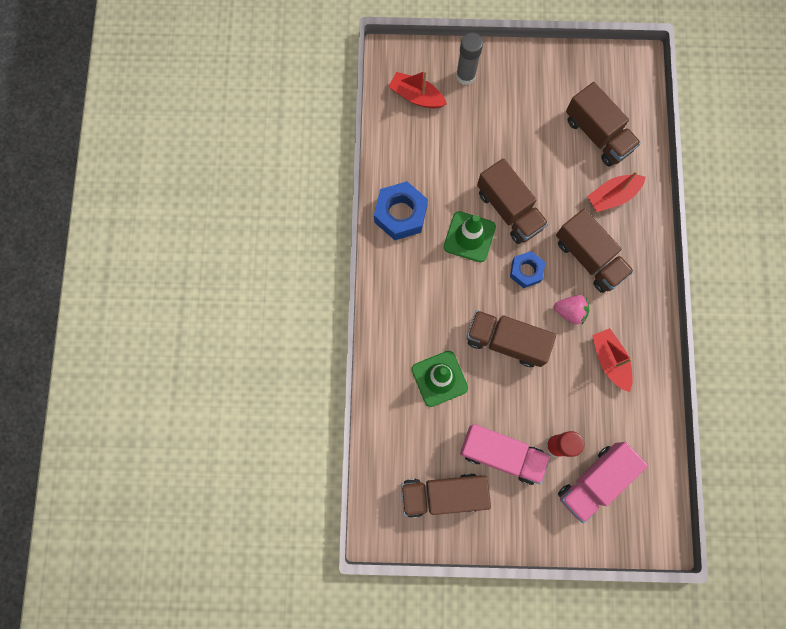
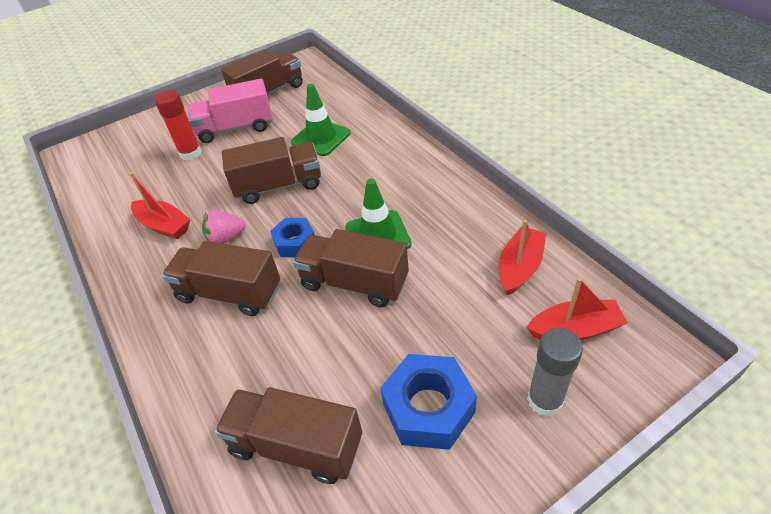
camera: 150 degrees right, 30 degrees down
blue nut [374,181,428,240] -> blue nut moved to [380,354,477,450]
pink truck [558,442,648,523] -> none
red boat [587,171,646,212] -> red boat moved to [499,220,546,296]

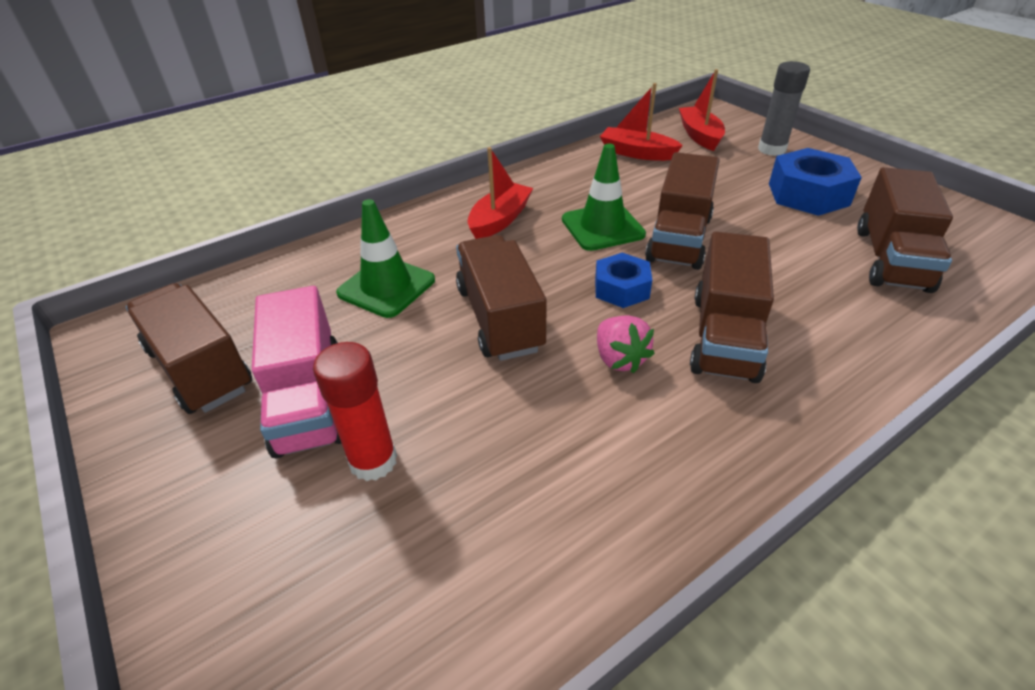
camera: 95 degrees left, 5 degrees down
red boat [130,172,190,239] -> red boat moved to [468,147,533,239]

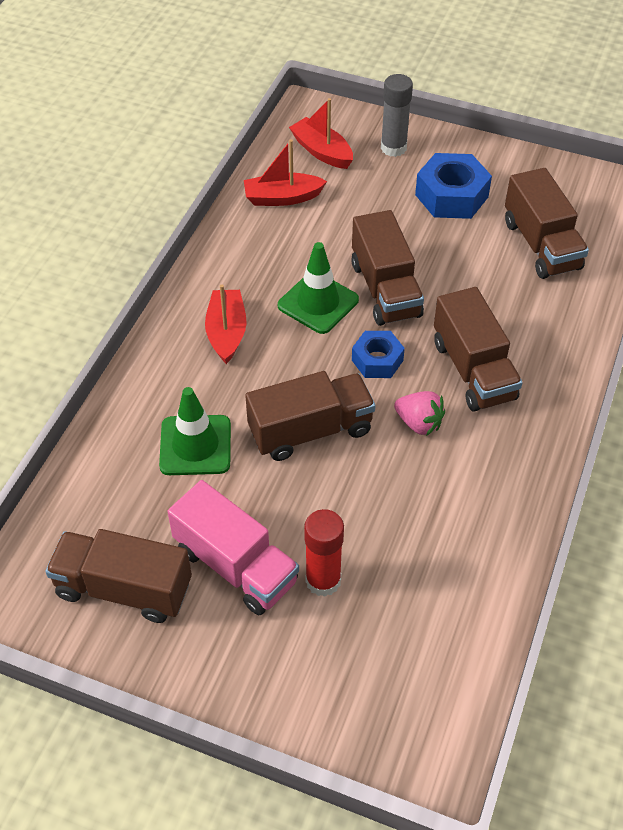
camera: 35 degrees left, 10 degrees up
brown truck [456,235,546,361] -> brown truck turned 120 degrees clockwise [245,371,376,461]

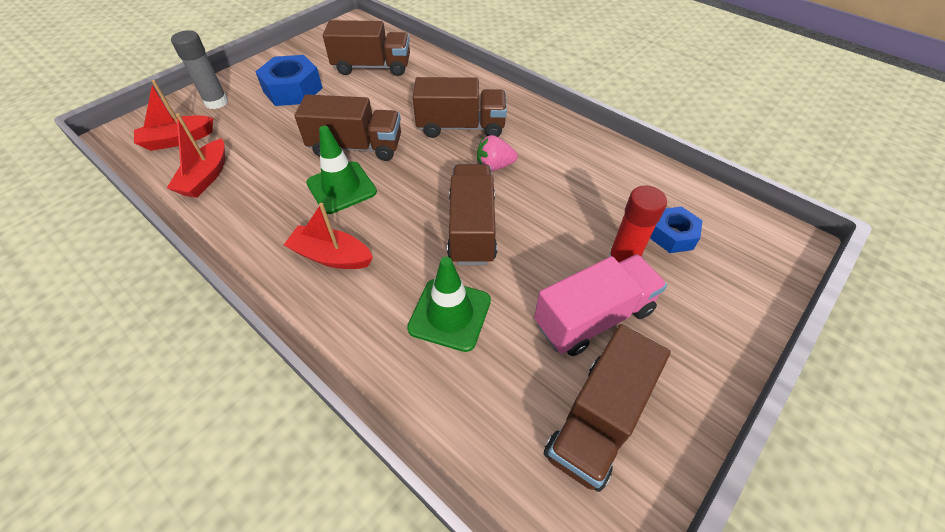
camera: 70 degrees left, 0 degrees up
blue nut [352,331,405,378] -> blue nut moved to [650,207,702,253]
pink strawberry [394,391,445,436] -> pink strawberry turned 150 degrees counterclockwise [477,135,518,171]

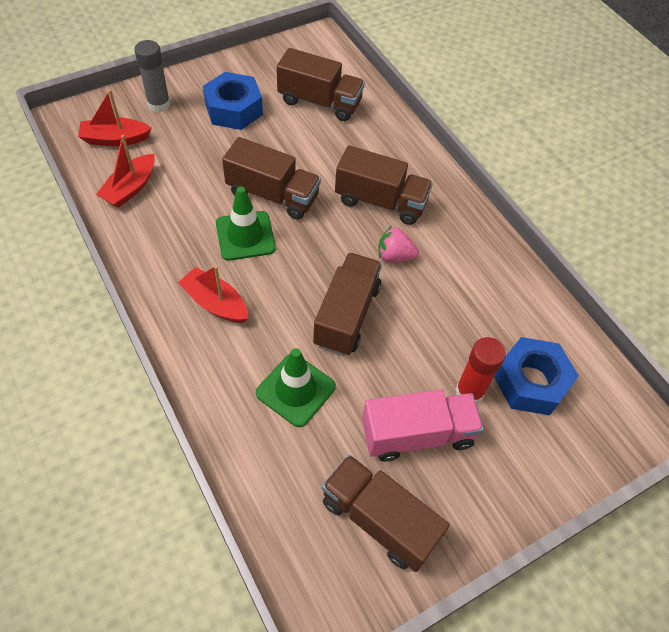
camera: 15 degrees right, 5 degrees up
brown truck [544,324,671,492] -> brown truck turned 75 degrees clockwise [322,455,450,572]
blue nut [650,207,702,253] -> blue nut [494,337,579,416], size x1.60

